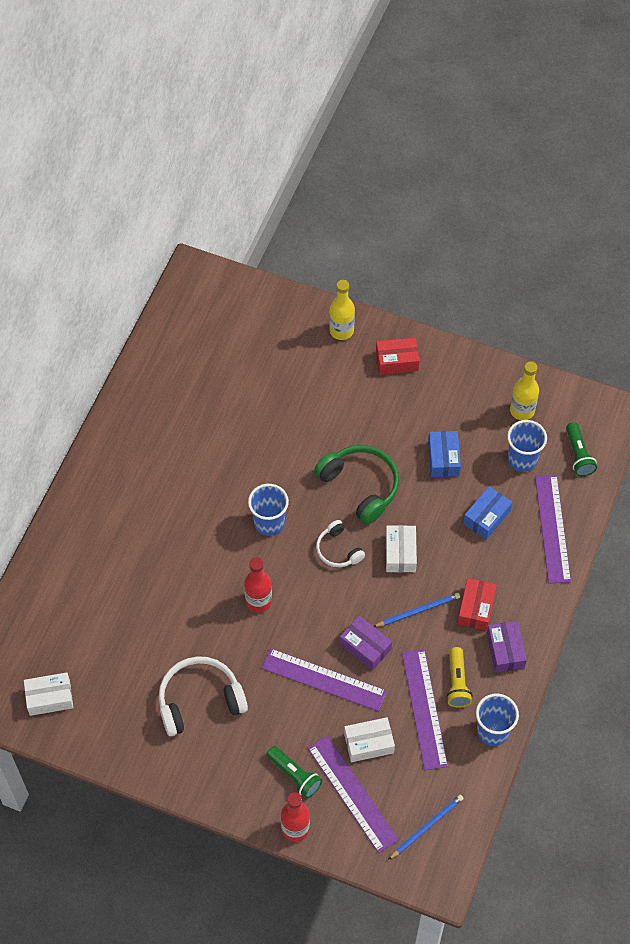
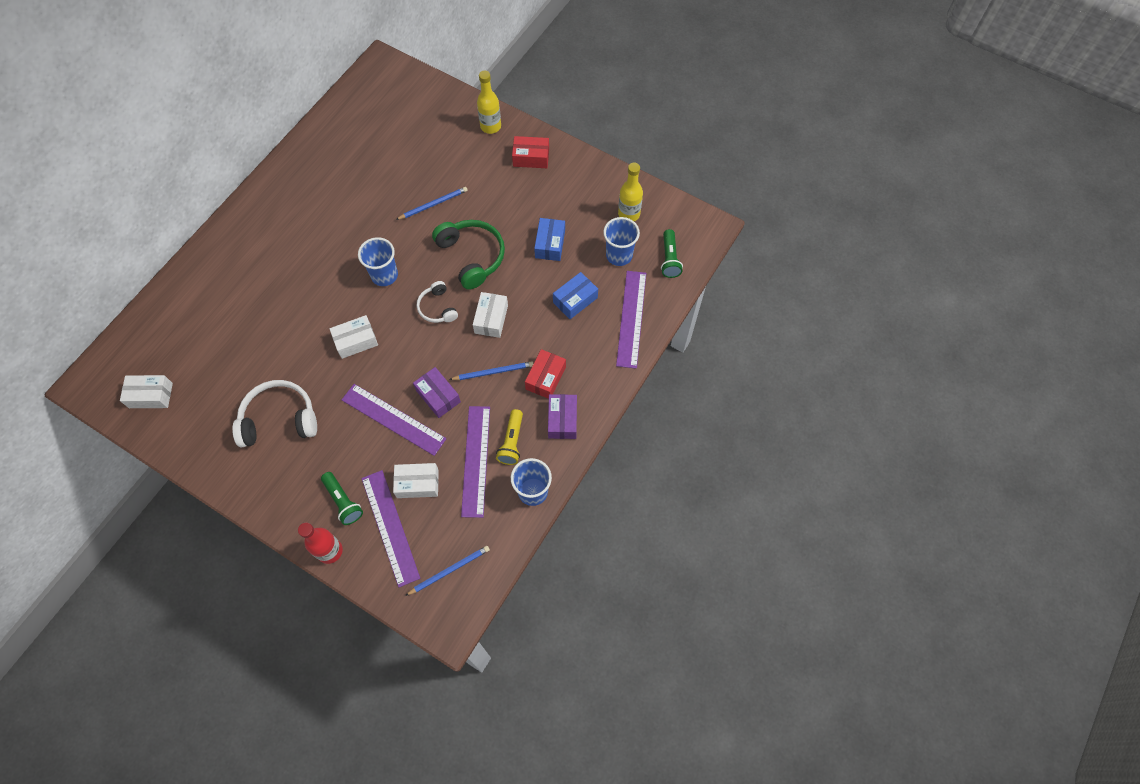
camera: 10 degrees right, 5 degrees up
red bottle [244,557,272,613] -> white box [330,315,378,359]
none -> blue pencil [396,187,468,220]

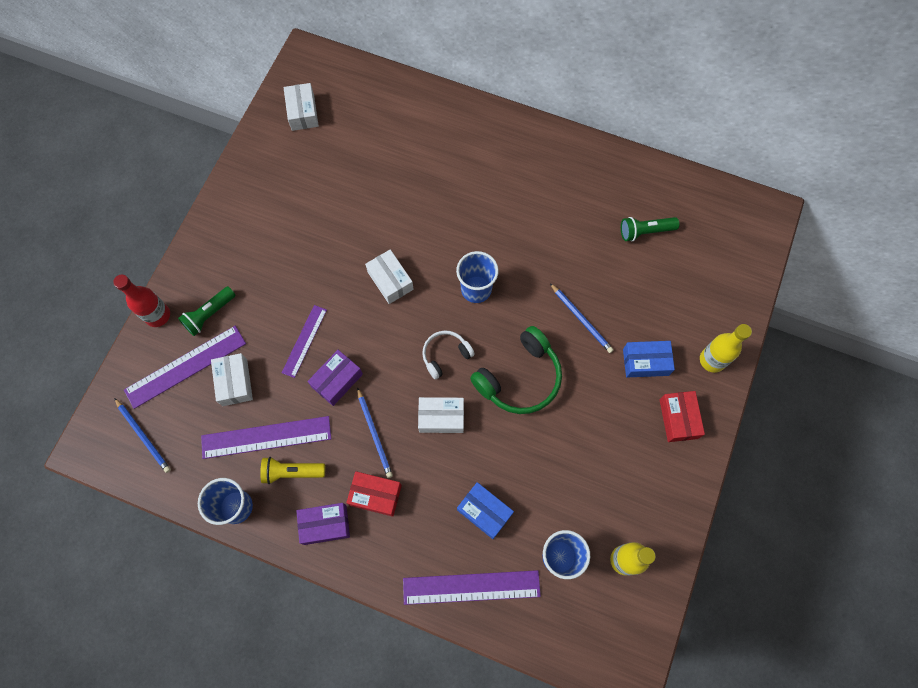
camera: 80 degrees right, 5 degrees up
white headphones [232,380,317,448] -> none
purple ruler [342,384,447,456] -> purple ruler [282,305,327,378], size x0.63
blue box [534,218,565,261] -> blue box moved to [623,341,675,377]
green flashlight [661,229,683,278] -> green flashlight moved to [621,217,680,241]

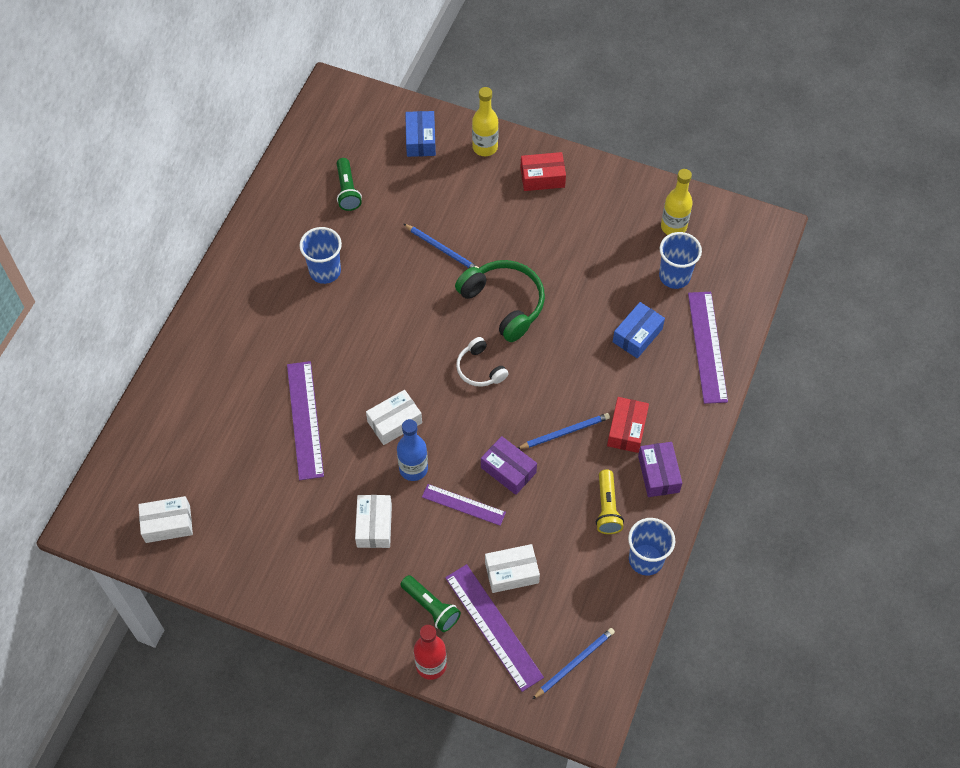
camera: 90 degrees left, 10 degrees down
purple ruler [201,416,331,459] -> purple ruler moved to [287,361,324,480]
white box [418,397,464,433] -> white box moved to [355,495,392,548]
blue cup [456,251,499,303] -> blue cup moved to [299,227,342,284]
blue pencil [550,283,614,353] -> blue pencil turned 75 degrees clockwise [404,224,479,268]
blue box [623,341,675,377] -> blue box moved to [405,111,436,157]
none -> blue bottle [397,419,428,481]

